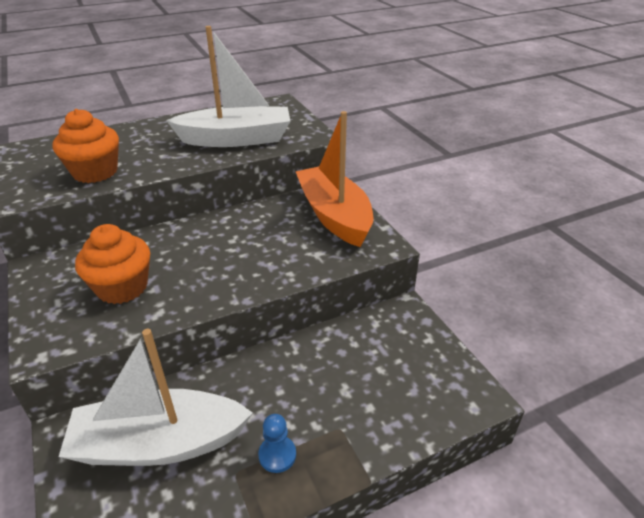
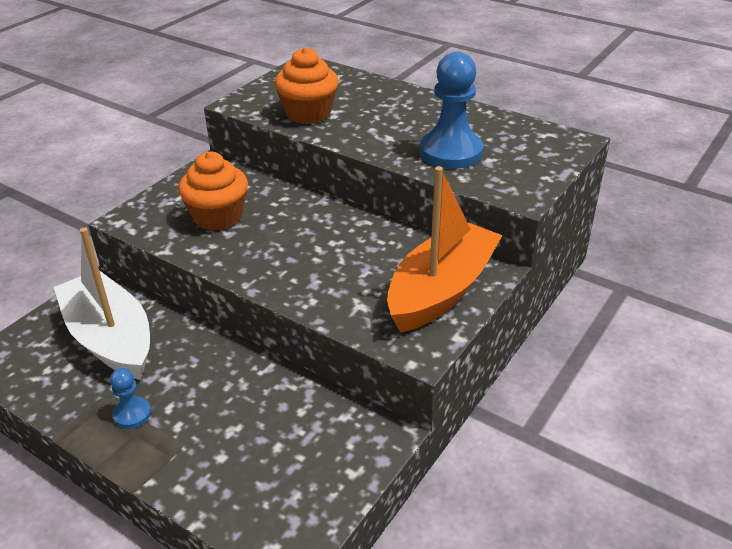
camera: 60 degrees right, 0 degrees up
white boat [166,26,290,147] -> blue pawn [420,52,483,169]

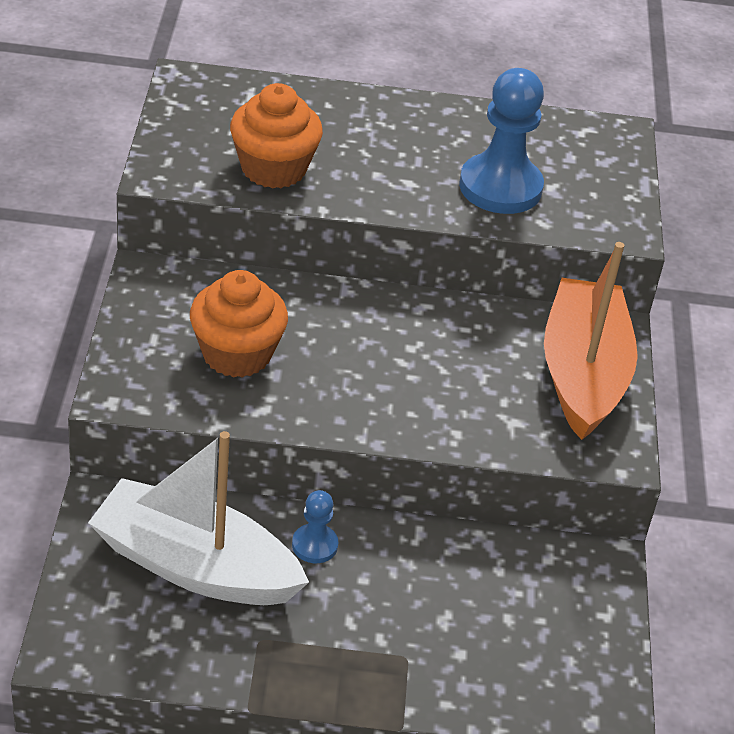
camera: 35 degrees left, 5 degrees up
blue pawn [110,368,151,429] -> blue pawn moved to [292,490,338,563]

